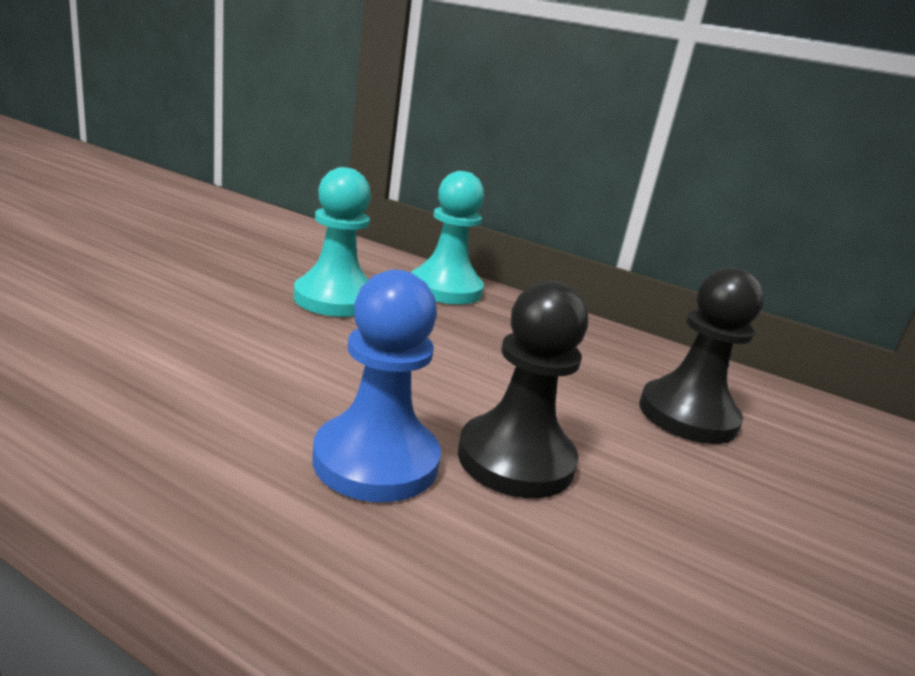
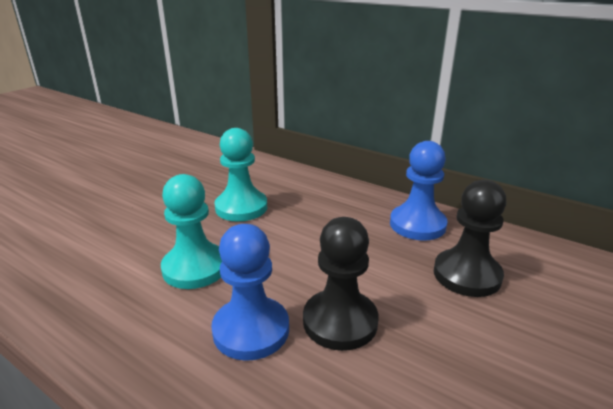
camera: 10 degrees right, 5 degrees up
turquoise pawn [411,171,484,304] -> turquoise pawn moved to [161,174,222,289]
none -> blue pawn [390,141,448,240]

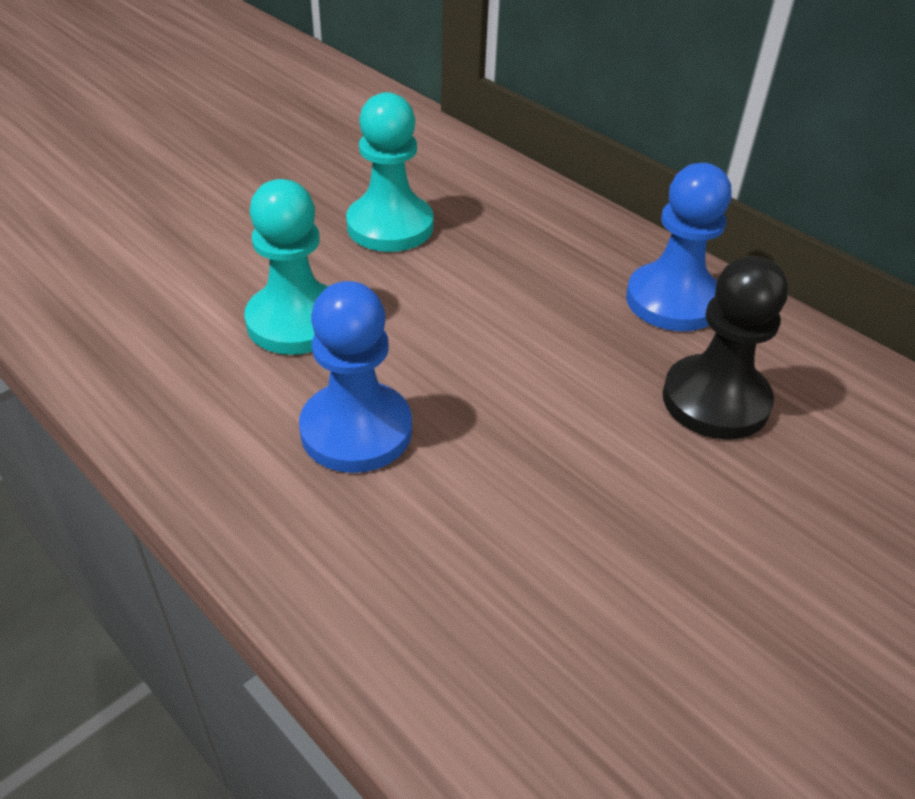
camera: 10 degrees right, 15 degrees up
black pawn [303,217,379,351] -> none

